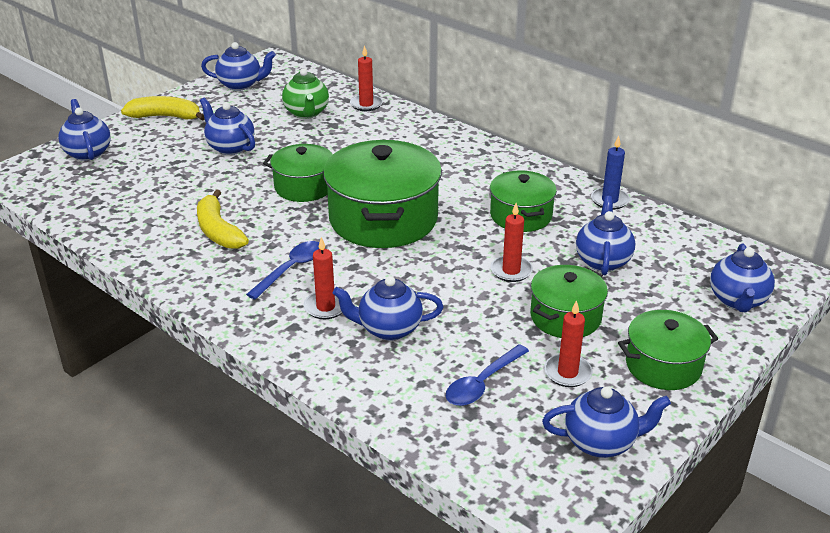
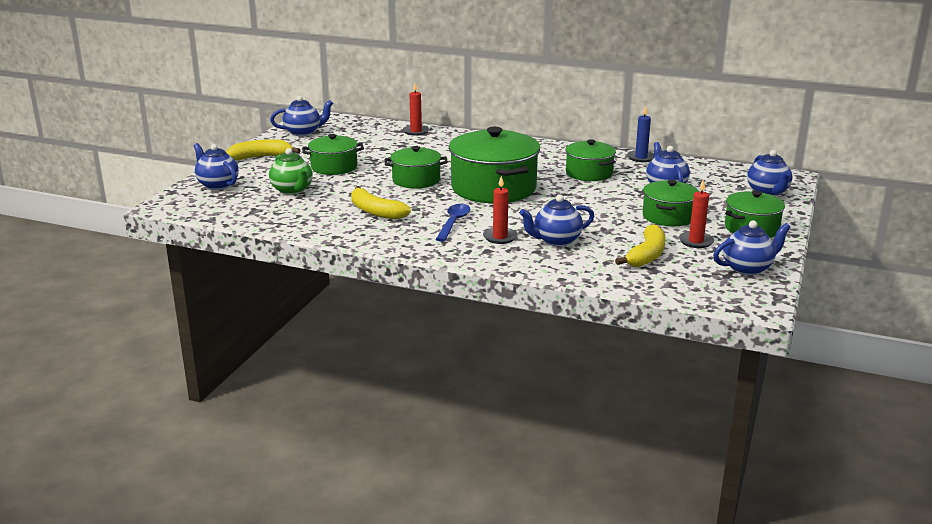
camera: 20 degrees left, 10 degrees down
blue teapot [200,98,255,155] -> green pot [302,134,364,175]
green teapot [282,68,329,119] -> green teapot moved to [269,148,313,195]
blue spoon [446,344,529,406] -> yellow banana [615,224,666,267]
red candle [490,203,533,282] -> none

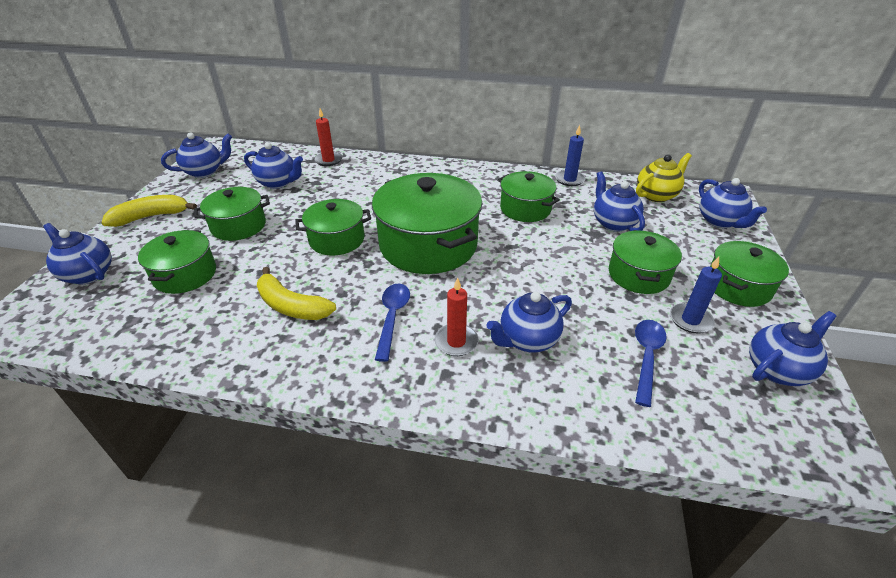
camera: 10 degrees left, 15 degrees up
green teapot [269,148,313,195] -> green pot [138,230,216,294]
yellow banana [615,224,666,267] -> blue spoon [635,320,667,407]
red candle [679,180,714,248] -> blue candle [670,257,722,333]
none -> blue teapot [244,142,303,189]
none -> yellow teapot [636,153,692,202]

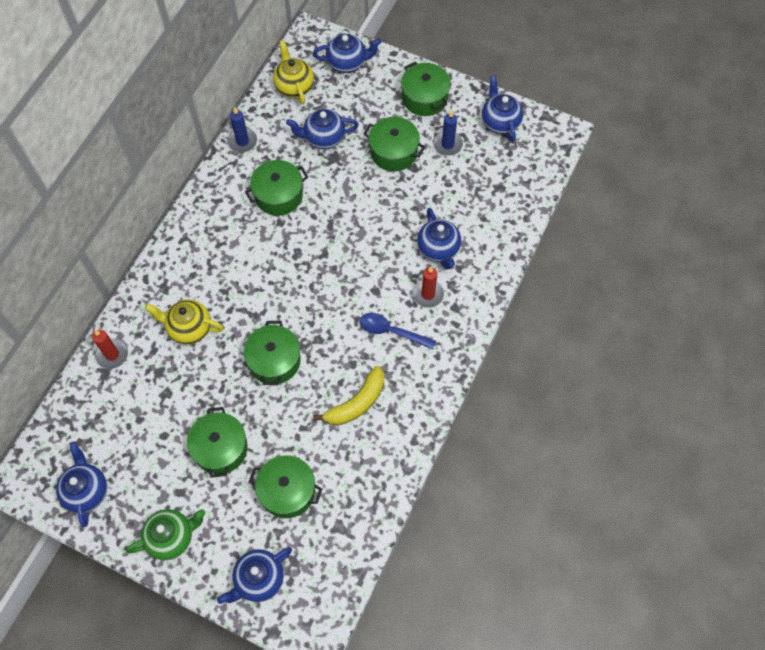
camera: 75 degrees left, 25 degrees up
yellow banana [101,195,197,227] -> green teapot [126,509,206,560]
blue teapot [244,142,303,189] -> none
green pot [372,173,482,274] -> none
blue spoon [635,320,667,407] -> none
none -> yellow teapot [145,300,224,344]

